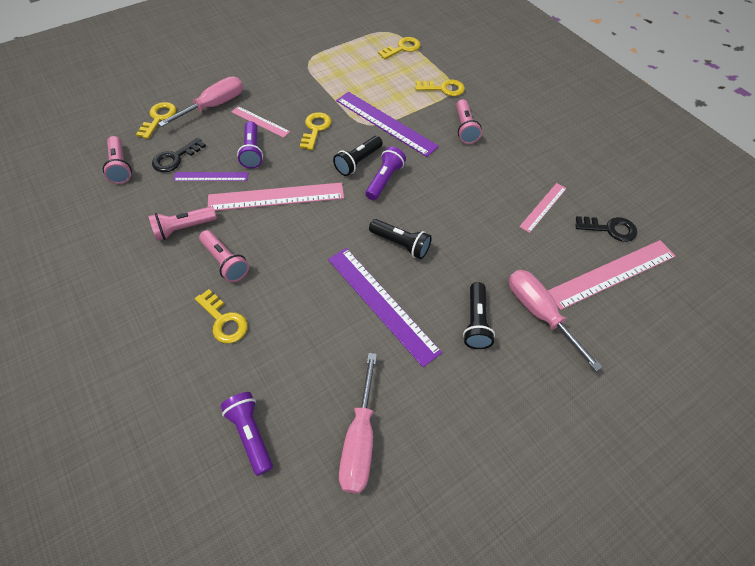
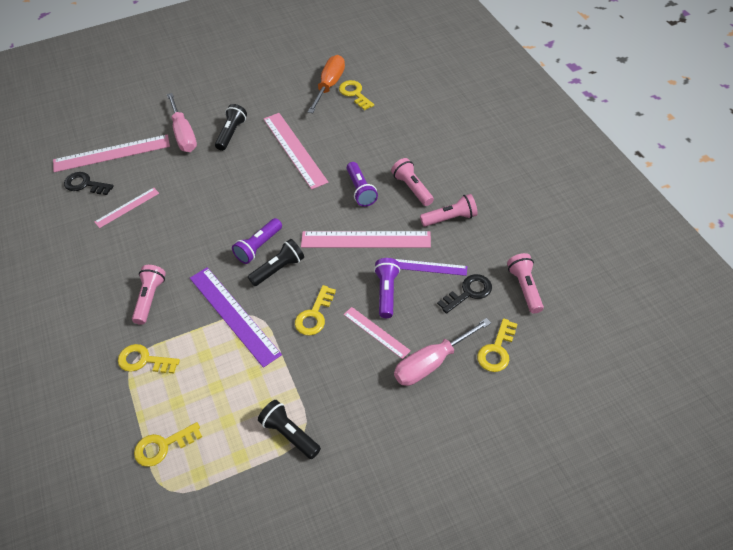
camera: 165 degrees left, 5 degrees down
yellow key [195,289,248,343] -> yellow key moved to [339,80,374,110]
purple flashlight [220,392,273,476] -> purple flashlight moved to [347,162,378,207]
purple ruler [328,248,442,367] -> pink ruler [264,113,328,190]
pink screwdriver [339,353,377,494] -> orange screwdriver [308,55,345,113]
black flashlight [369,219,432,259] -> black flashlight moved to [258,400,321,459]

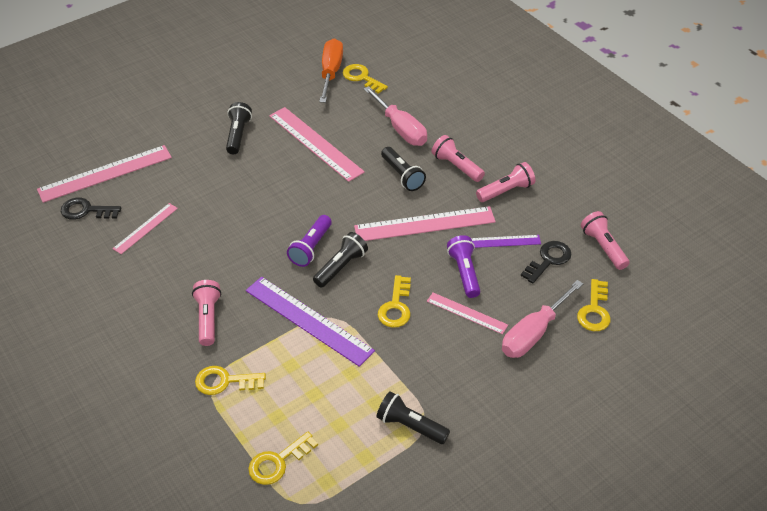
camera: 15 degrees left, 5 degrees down
pink screwdriver [167,93,197,152] -> pink screwdriver moved to [364,86,427,146]
purple flashlight [347,162,378,207] -> black flashlight [381,147,426,191]

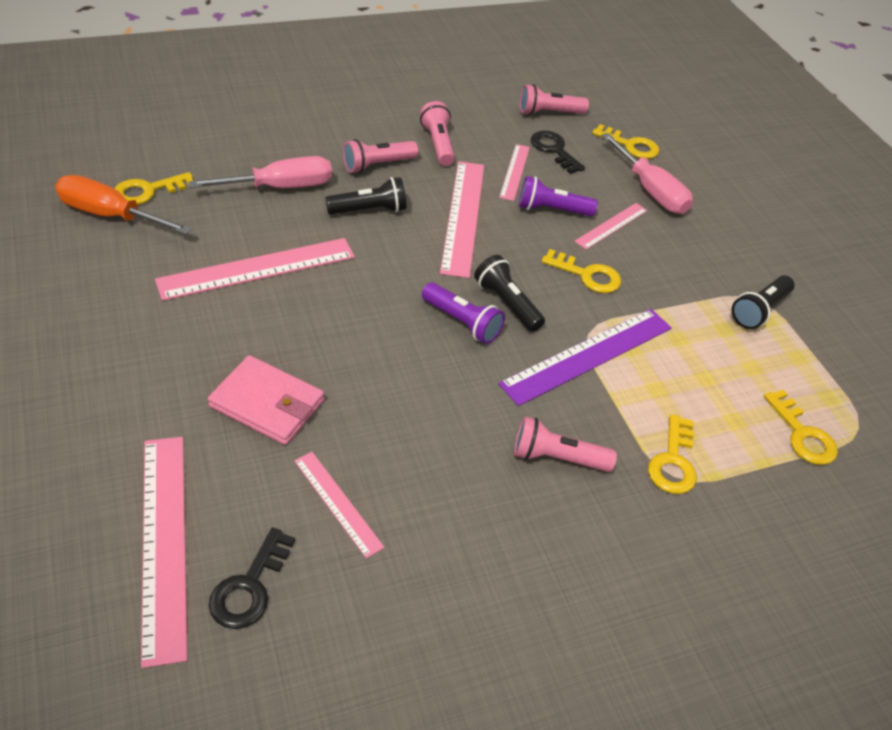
camera: 80 degrees left, 0 degrees up
black flashlight [226,102,252,154] -> none
purple ruler [471,235,541,248] -> pink ruler [499,144,530,201]
none -> pink wallet [208,355,324,445]

